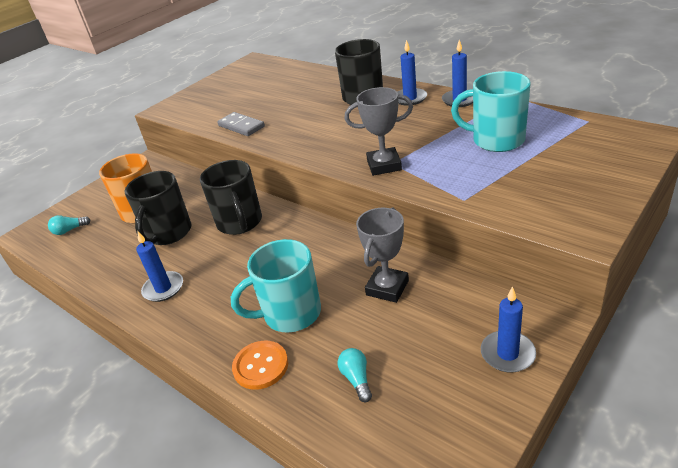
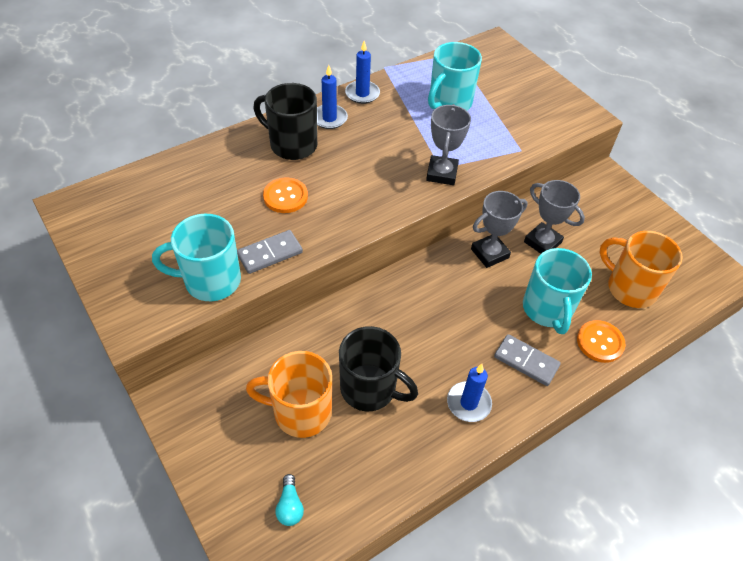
camera: 80 degrees left, 15 degrees up
black mug [200,160,262,235] -> none
turquoise light bulb [338,348,372,402] -> orange mug [600,231,683,308]
blue candle [481,286,536,373] -> none
none -> turquoise mug [152,214,241,301]
none -> orange button [263,178,308,213]
none -> grey trophy [471,191,528,268]
none -> grey domino [494,334,561,386]

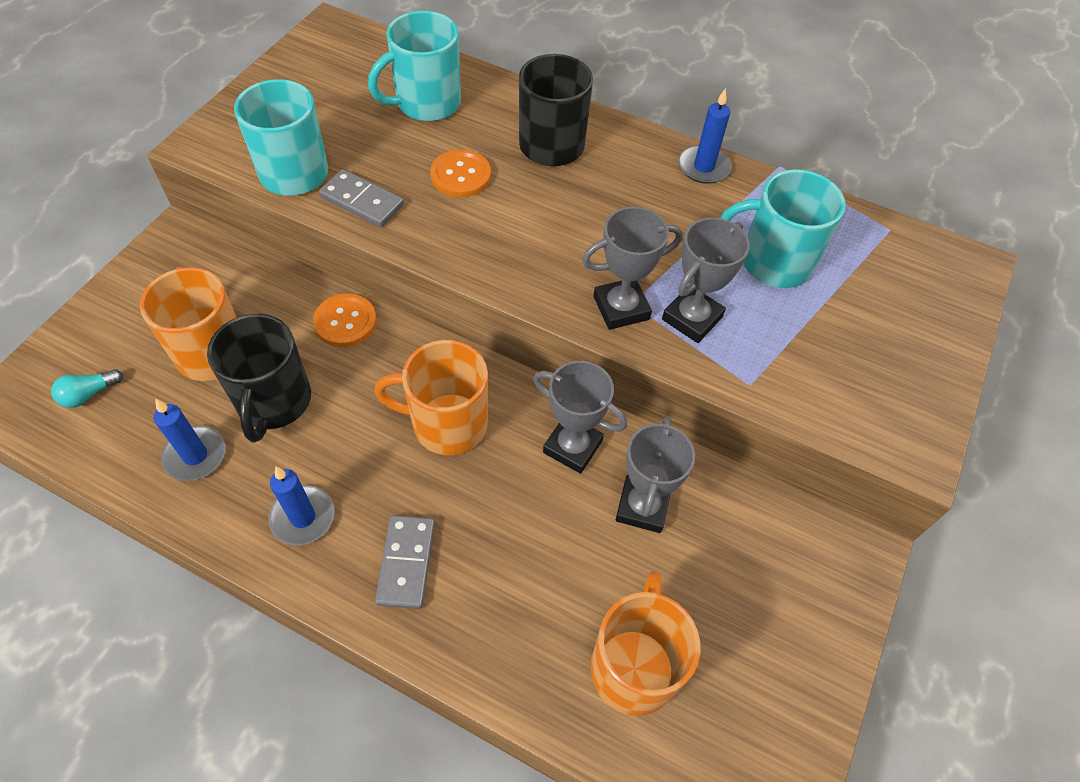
camera: 60 degrees right, 5 degrees up
blue candle [317,65,348,129] -> blue candle moved to [154,399,226,481]
turquoise mug [523,248,592,334] -> turquoise mug moved to [368,11,461,121]
orange button [577,320,625,363] -> orange button moved to [313,294,376,347]
none -> orange mug [374,340,488,455]
none -> grey trophy [662,217,750,343]

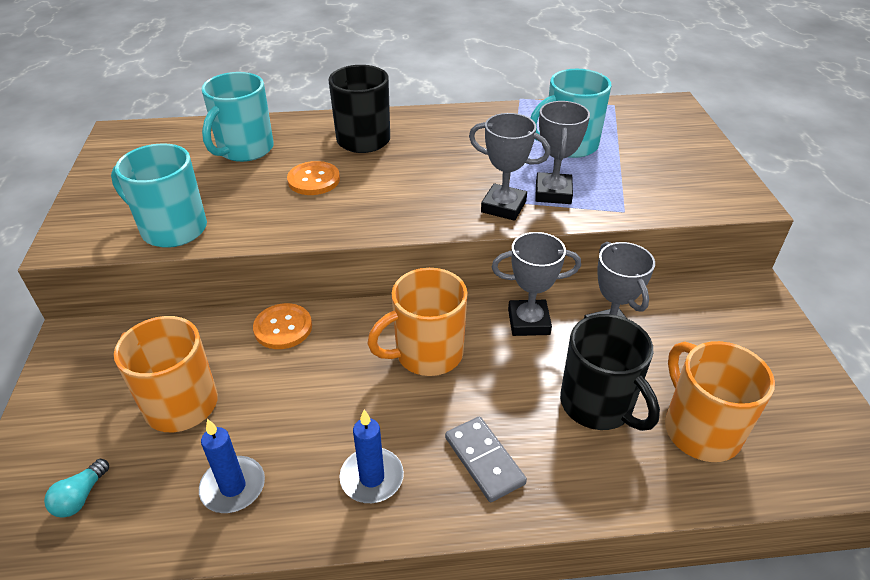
camera: 30 degrees left, 15 degrees down
black mug [207,314,311,442] -> black mug moved to [560,314,660,431]
grey domino [319,169,404,227] -> none
grey trophy [582,207,683,330] -> grey trophy turned 75 degrees clockwise [469,113,551,221]
blue candle [678,88,732,184] -> none

